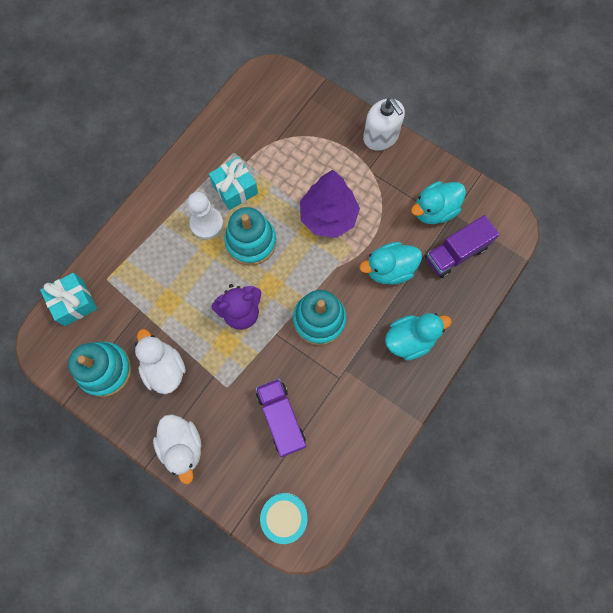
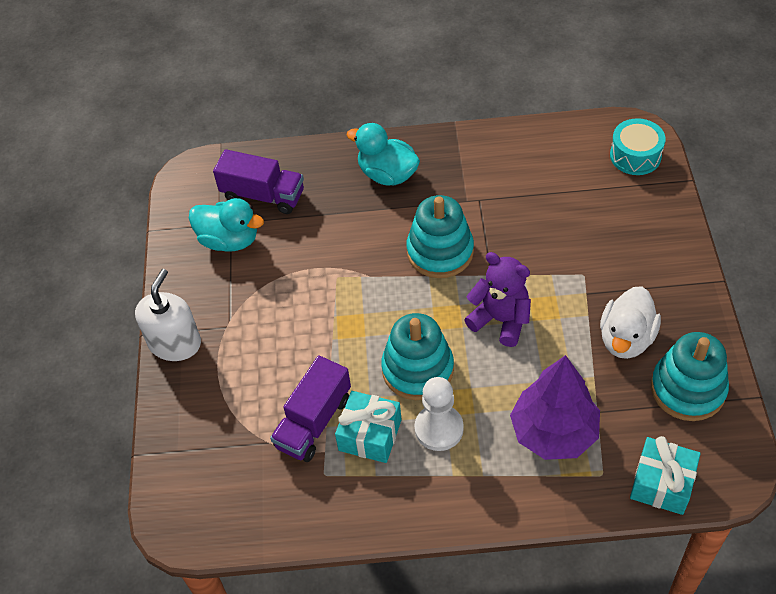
camera: 125 degrees left, 20 degrees down
white duck [153,414,201,484] -> none
purple truck [256,379,306,457] -> purple truck moved to [270,355,351,462]
purple tree [300,170,360,238] -> purple tree moved to [510,355,600,460]
turquoise duck [360,242,422,285] -> none

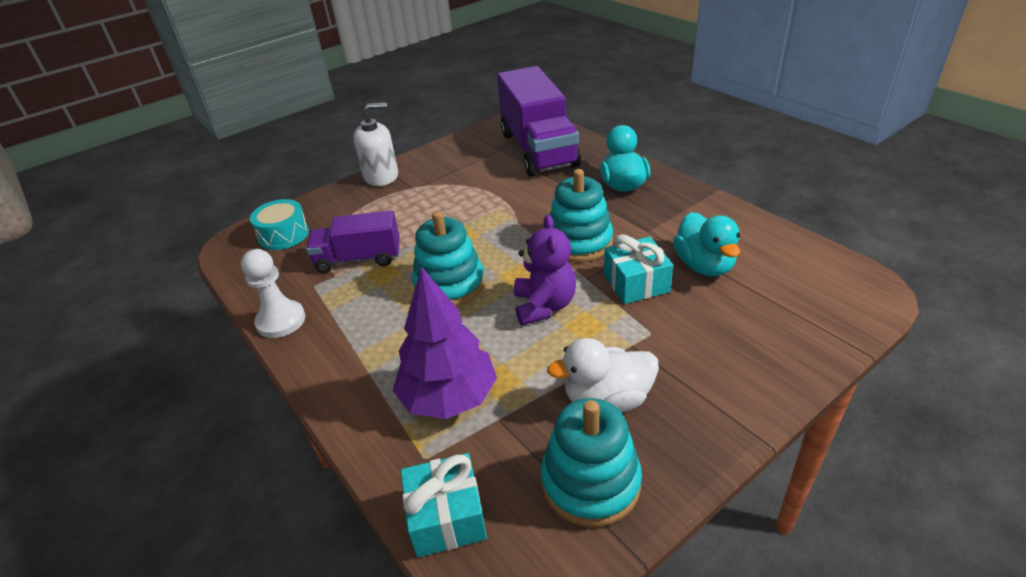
camera: 55 degrees right, 15 degrees down
turquoise duck [189,198,264,252] -> turquoise duck moved to [673,212,740,276]
purple truck [213,149,304,214] -> purple truck [497,66,581,177], size x1.73
turquoise gift [335,391,402,463] -> turquoise gift moved to [604,234,673,304]
white pawn [415,377,464,451] -> white pawn moved to [241,249,305,338]
turquoise drum [610,118,666,175] -> turquoise drum moved to [250,199,309,250]

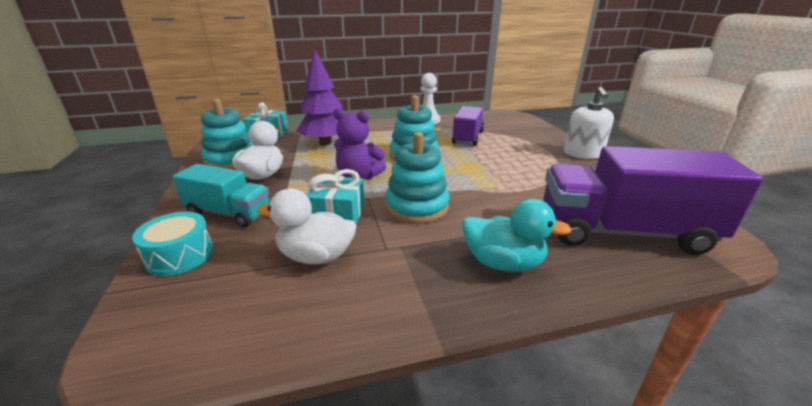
camera: 110 degrees right, 10 degrees down
turquoise drum [250,199,309,250] -> turquoise drum moved to [132,212,213,276]
turquoise duck [673,212,740,276] -> white duck [257,189,356,264]
none -> turquoise truck [172,164,270,228]

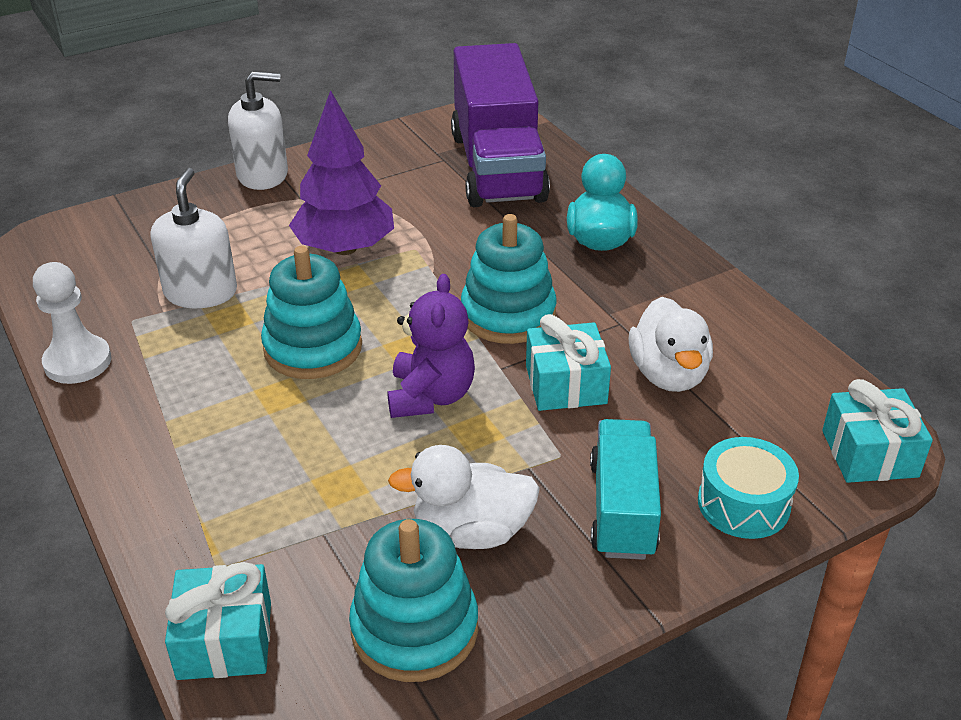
camera: 105 degrees left, 10 degrees up
purple tree [296,50,342,146] -> purple tree moved to [289,90,394,255]
purple truck [452,106,485,146] -> white soap dispenser [151,168,237,308]
none -> turquoise gift [822,379,933,483]

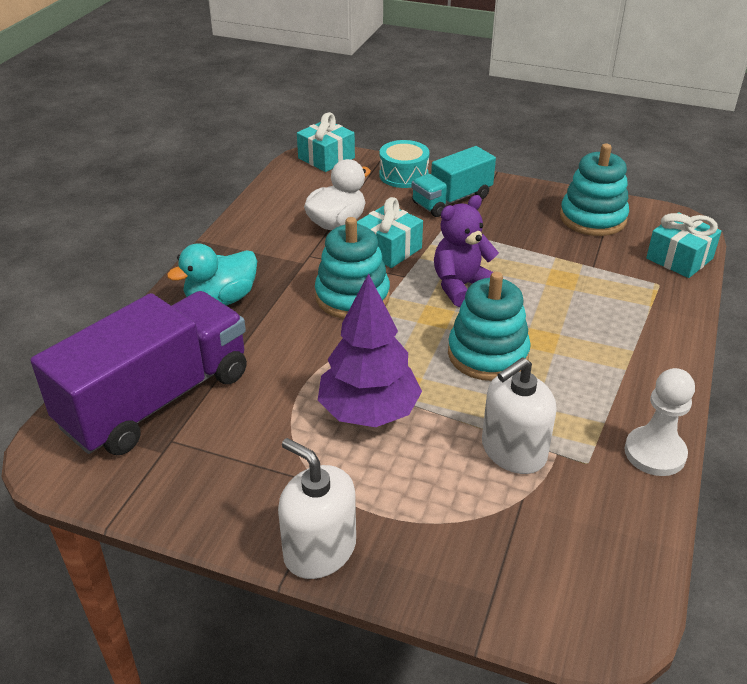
camera: 130 degrees left, 0 degrees up
white duck [388,445,540,549] -> none

